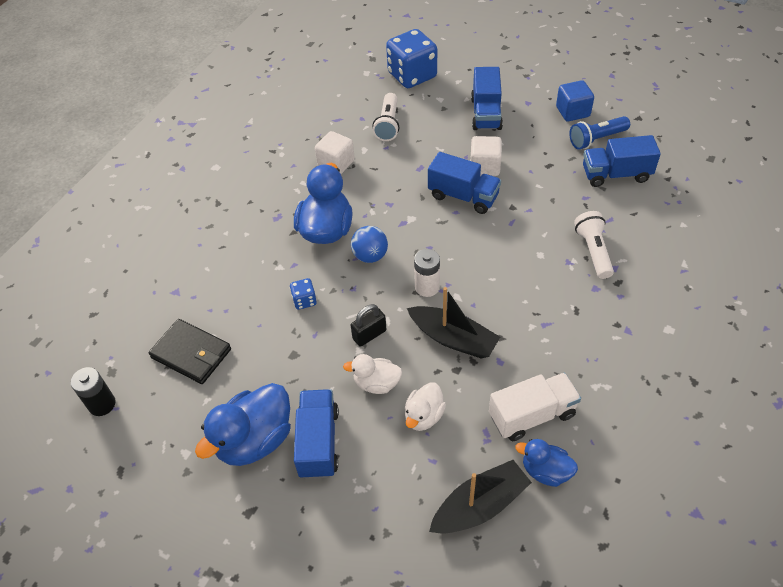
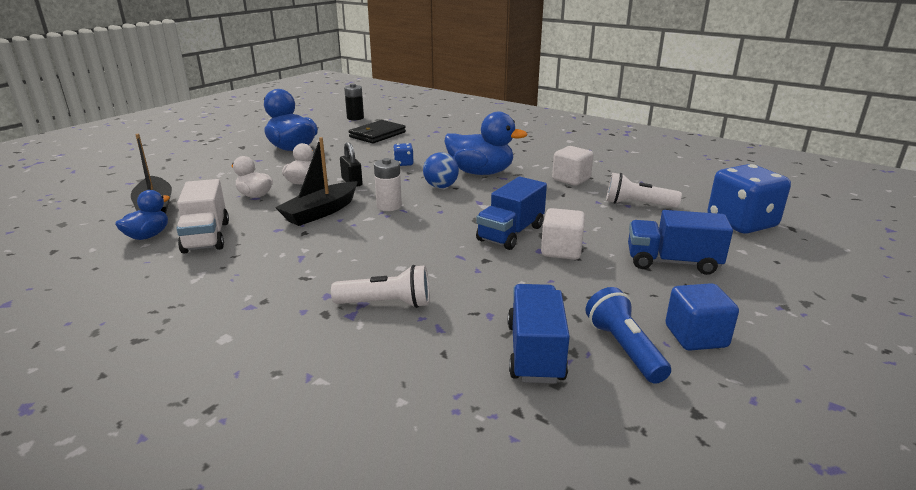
camera: 95 degrees right, 25 degrees down
blue truck [294,389,339,479] -> none

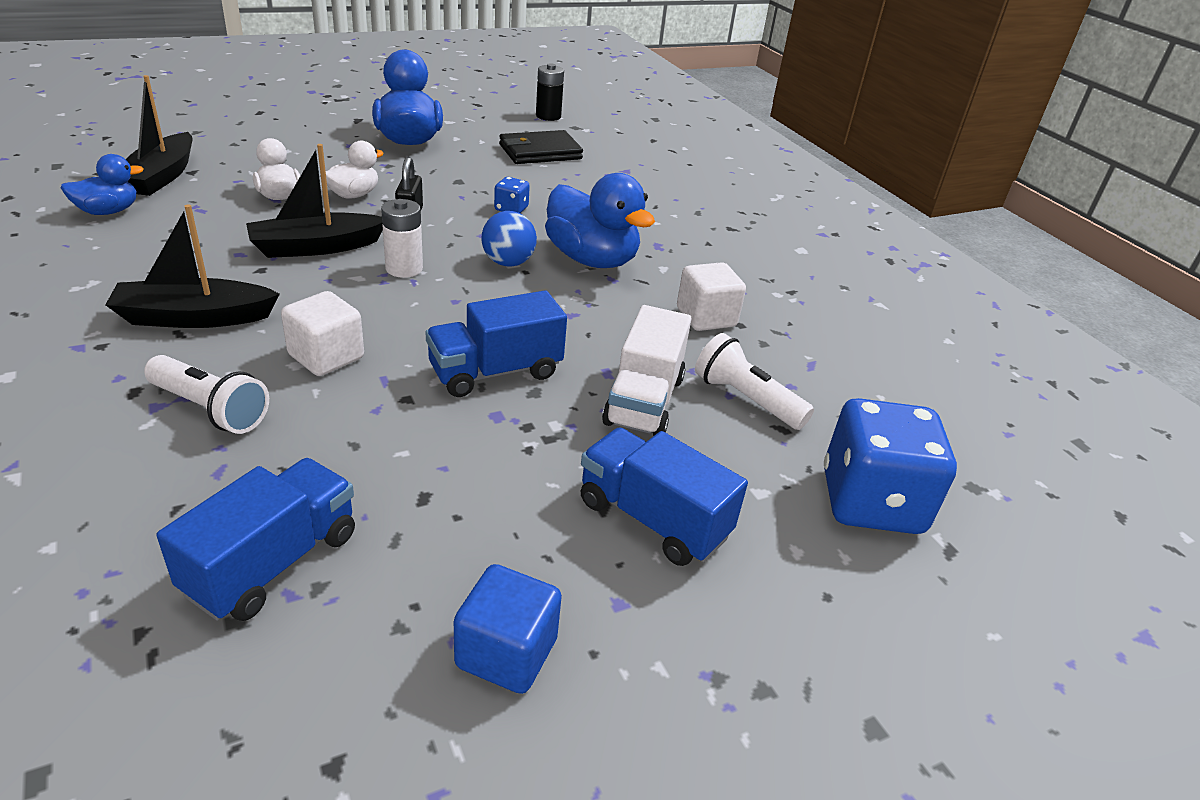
camera: 25 degrees right, 10 degrees up
white truck [176,179,229,253] -> white truck moved to [602,305,692,436]
white cube [541,208,585,260] -> white cube moved to [281,291,364,376]
blue flashlight [586,287,671,384] -> none
none -> black boat [105,204,280,328]

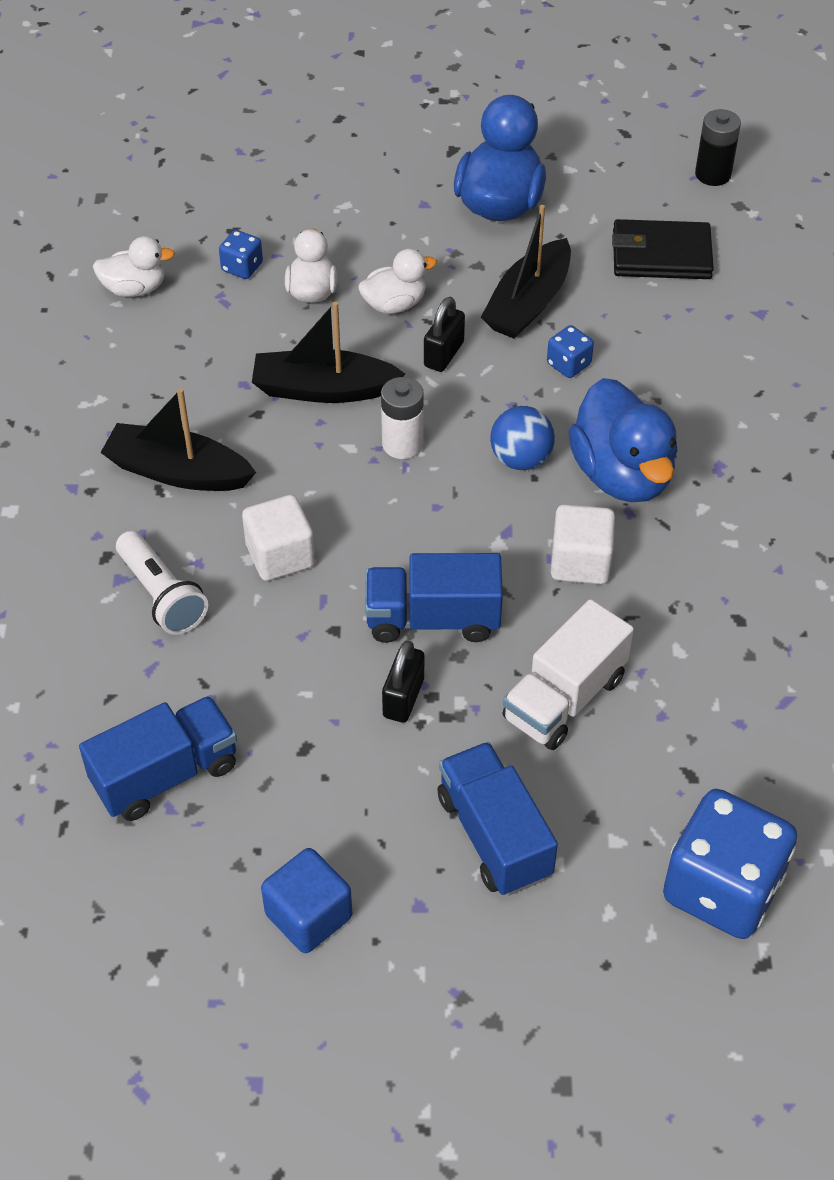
camera: 30 degrees right, 15 degrees up
blue duck [61,154,144,215] -> white duck [93,236,175,297]
black boat [126,75,193,196] -> black boat moved to [481,205,571,339]
white cube [677,262,746,331] -> white cube moved to [551,504,615,584]
white flashlight [695,333,814,430] -> none
none -> blue dice [219,230,263,279]
none -> black padlock [382,640,424,723]

